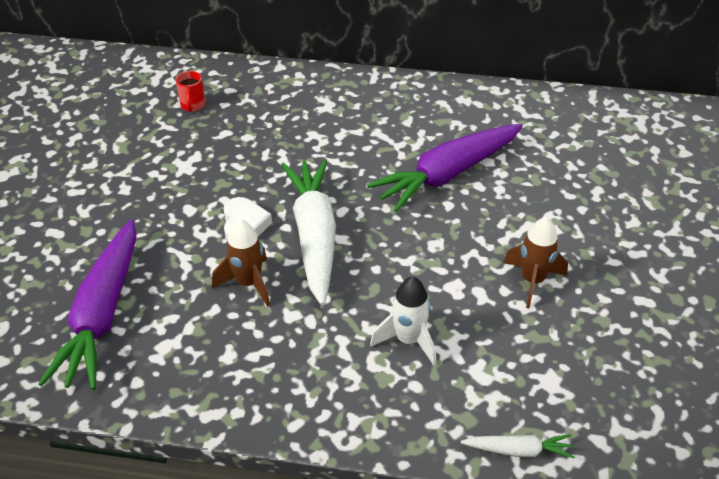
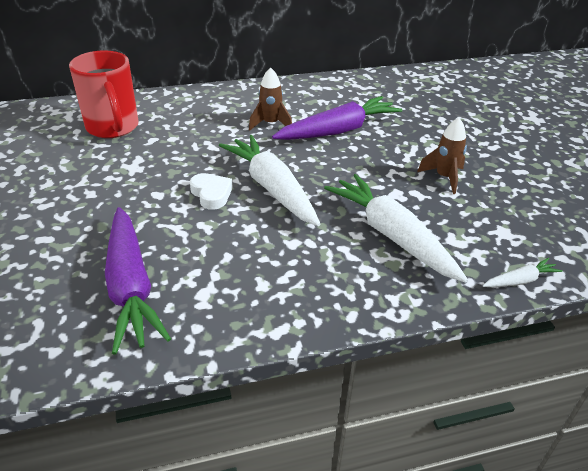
camera: 25 degrees left, 5 degrees down
red mug [176,71,205,112] -> red mug [69,50,139,138], size x2.49
brown rocket [212,219,270,307] -> brown rocket moved to [249,67,292,131]
purple carrot [367,124,523,212] -> purple carrot turned 150 degrees counterclockwise [272,96,403,140]
white rocket [370,277,436,365] -> white carrot [324,174,468,283]

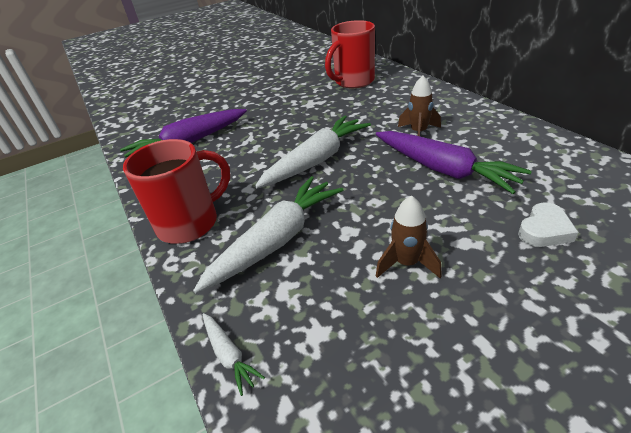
camera: 80 degrees right, 0 degrees up
white heart [190,173,233,210] -> white heart moved to [518,202,579,247]
none -> red mug [123,139,230,244]

